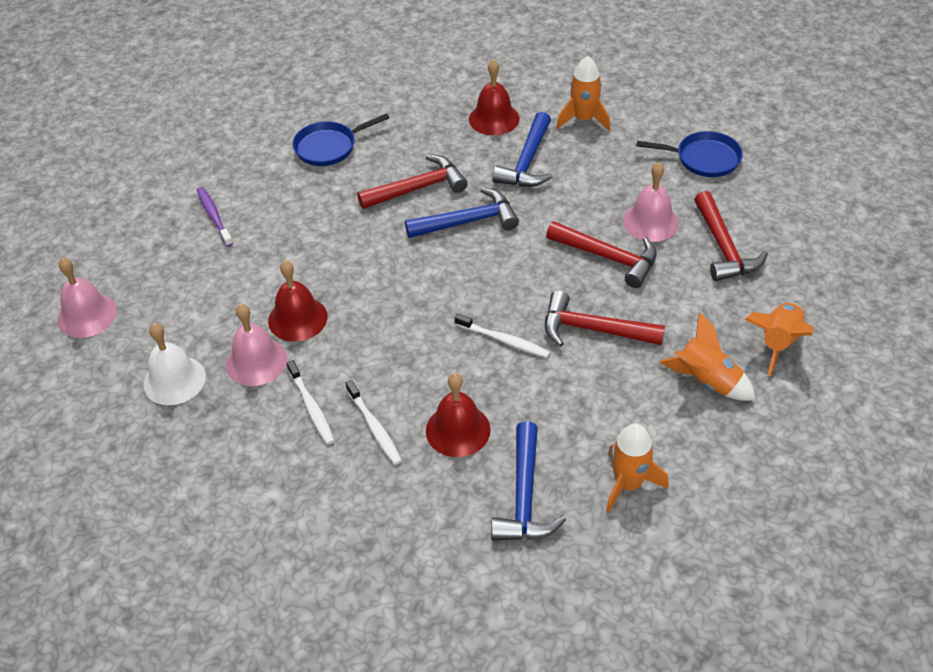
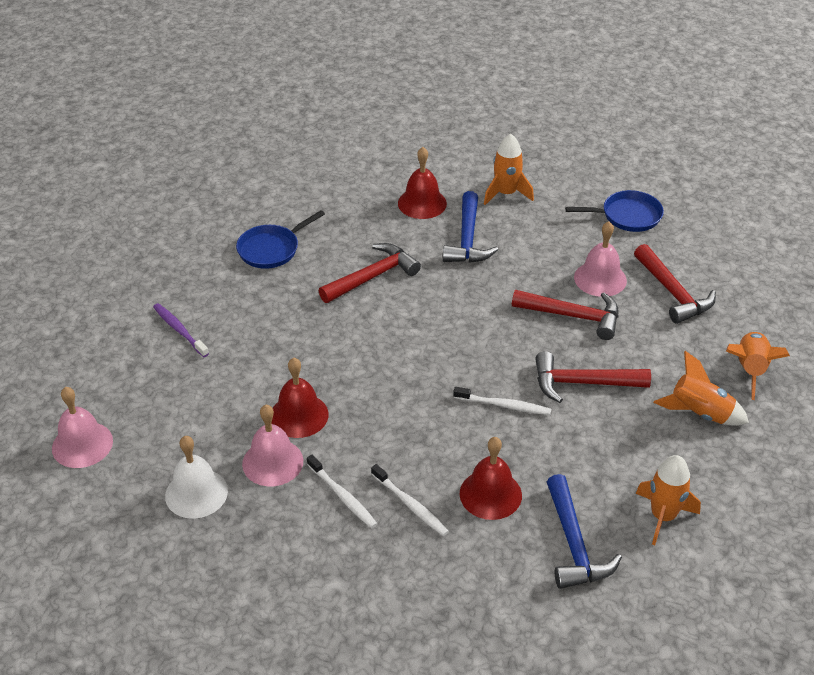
camera: 15 degrees left, 5 degrees down
blue hammer [405,187,519,238] -> none

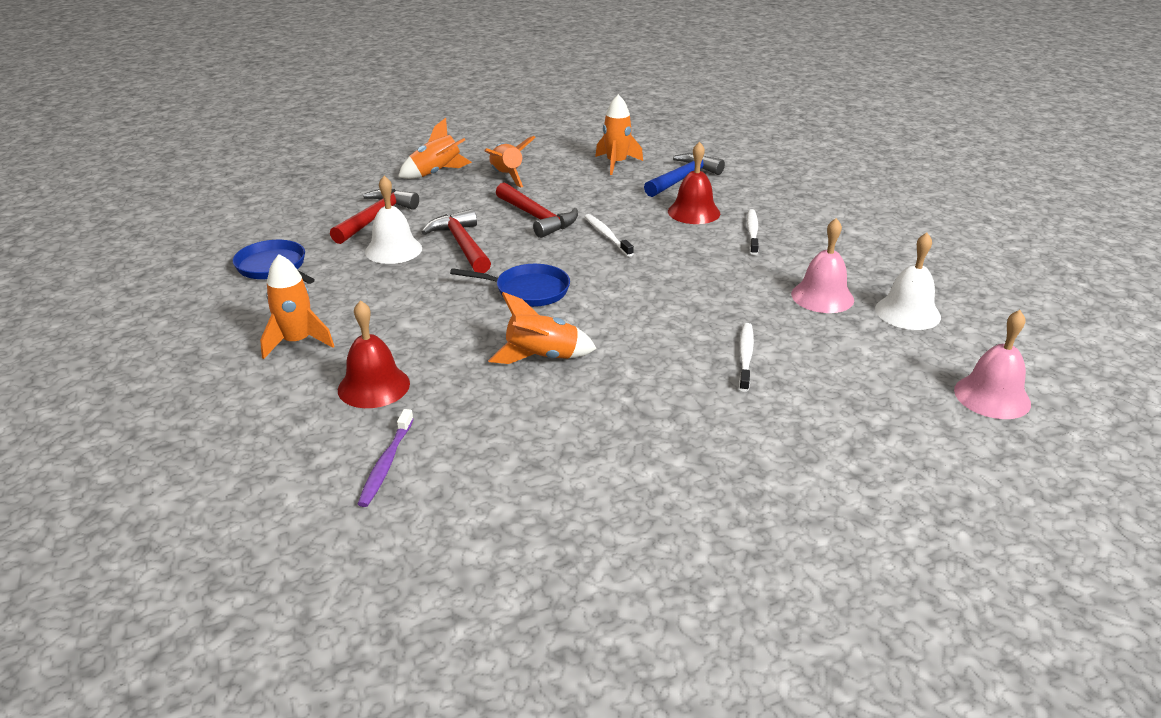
camera: 130 degrees left, 10 degrees down
purple toothbrush [153,303,209,357] -> purple toothbrush moved to [358,409,414,507]
blue pan [236,210,325,269] -> blue pan moved to [450,264,570,307]
red bell [272,358,329,438] -> none
white toothbrush [307,455,378,528] -> white toothbrush moved to [739,323,754,392]
red hammer [319,243,421,303] -> orange rocket [488,292,597,364]
blue hammer [443,191,498,263] -> none
pink bell [574,221,627,297] -> white bell [365,176,422,264]

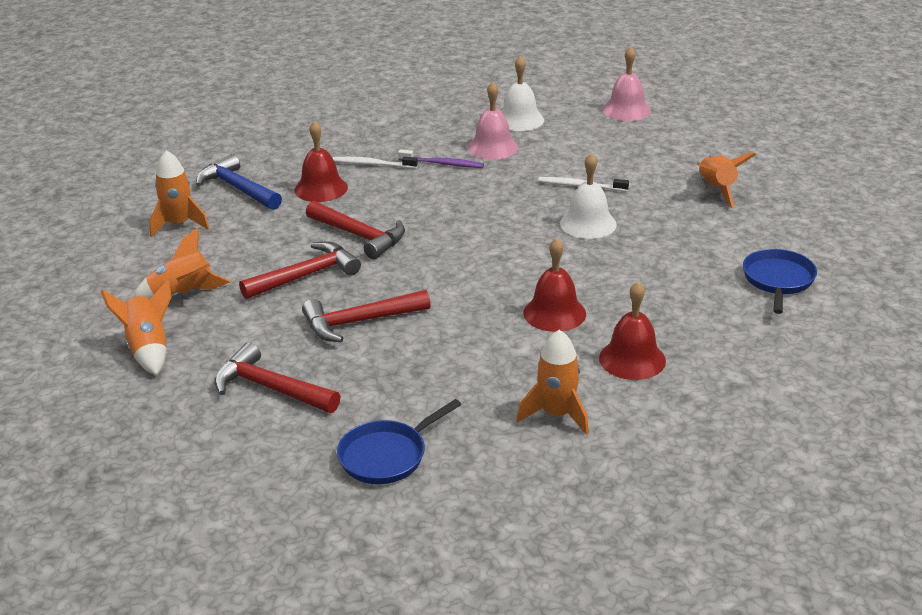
camera: 85 degrees left, 0 degrees up
purple toothbrush [358,409,414,507] -> purple toothbrush moved to [398,149,484,168]
white bell [365,176,422,264] -> white bell moved to [560,153,617,239]
blue pan [450,264,570,307] -> blue pan moved to [743,249,817,314]
orange rocket [488,292,597,364] -> orange rocket moved to [697,153,756,208]
white toothbrush [585,214,634,257] -> red hammer [306,201,405,259]
none -> red bell [523,238,586,332]

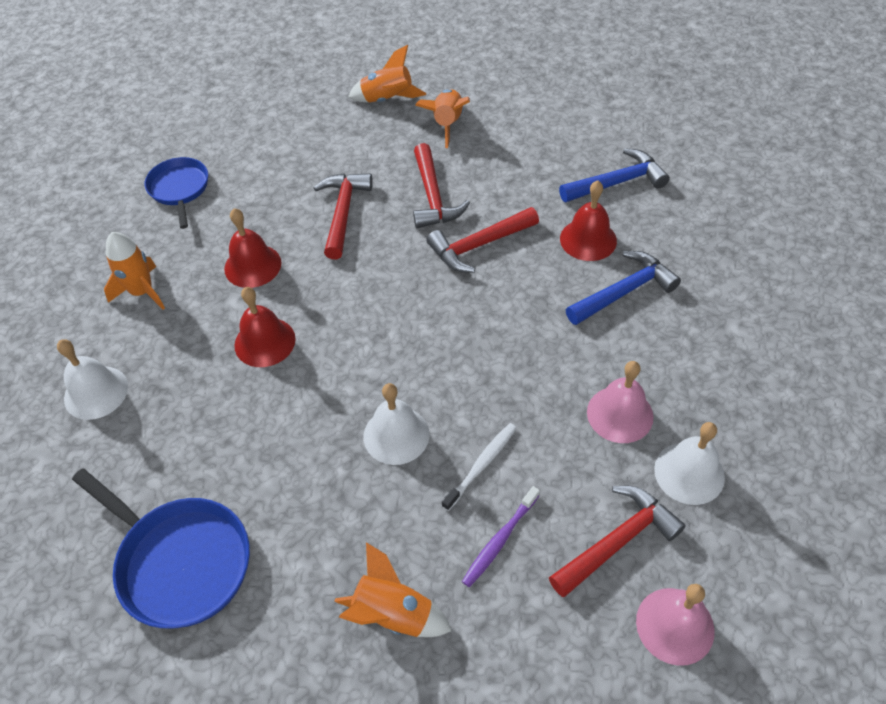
camera: 115 degrees right, 20 degrees up
orange rocket [149,150,210,237] -> none
red hammer [214,342,340,413] -> red hammer moved to [549,486,686,597]
white toothbrush [333,157,418,169] -> blue hammer [566,251,681,325]
purple toothbrush [398,149,484,168] -> purple toothbrush moved to [462,486,540,587]
red bell [599,282,666,380] -> red bell moved to [224,208,281,288]
blue pan [743,249,817,314] -> blue pan [72,469,250,629], size x1.54
none -> white bell [57,339,128,420]

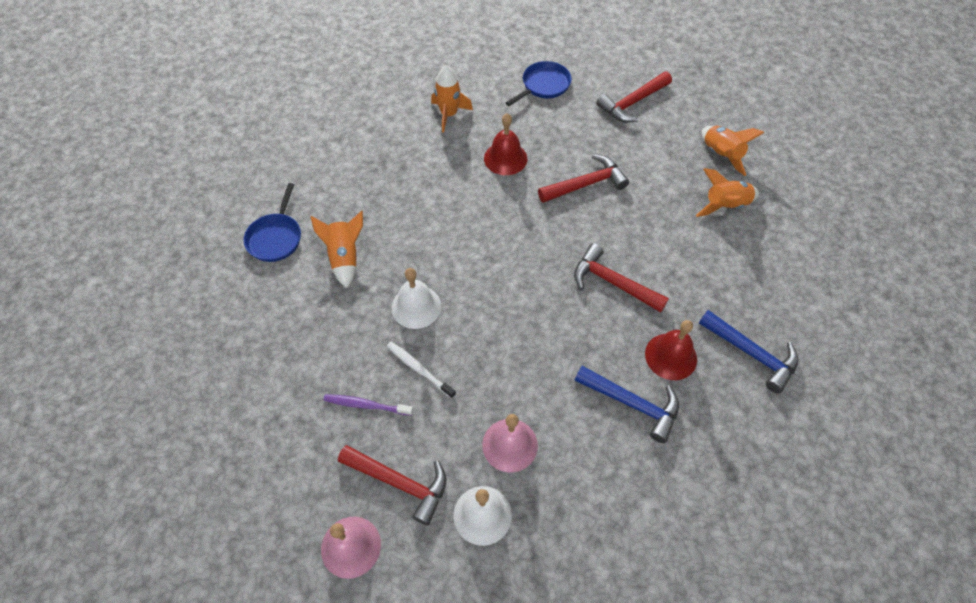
camera: 60 degrees right, 5 degrees up
white bell [57,339,128,420] -> none
blue pan [72,469,250,629] -> blue pan [244,183,301,262], size x0.65
red bell [234,287,296,367] -> none
orange rocket [334,542,452,637] -> orange rocket moved to [311,211,363,288]
red hammer [413,143,470,228] -> red hammer moved to [596,71,672,122]
white toothbrush [442,423,516,511] -> white toothbrush turned 150 degrees counterclockwise [387,342,456,399]

